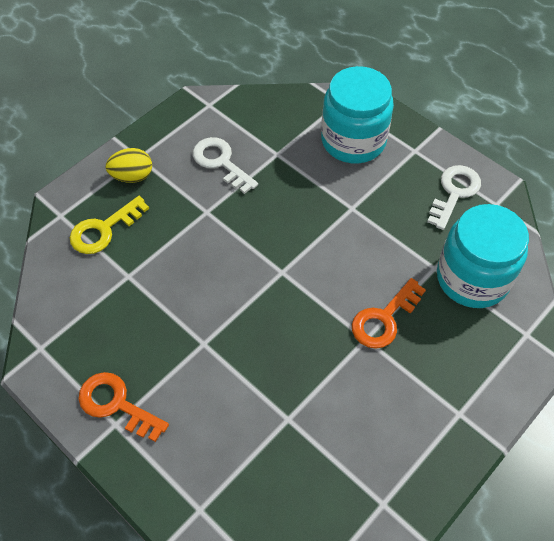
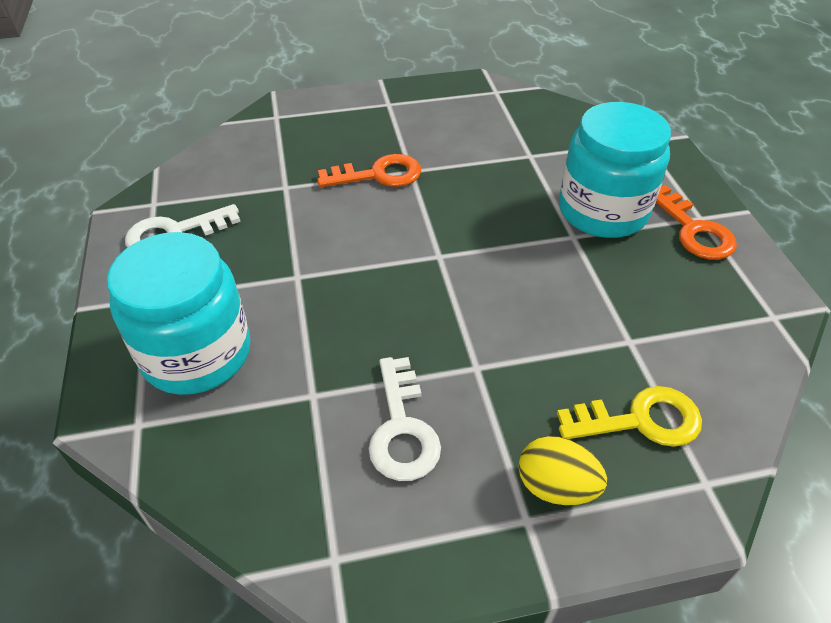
camera: 145 degrees left, 10 degrees down
turquoise jar [437,204,529,308] -> turquoise jar moved to [559,102,671,238]

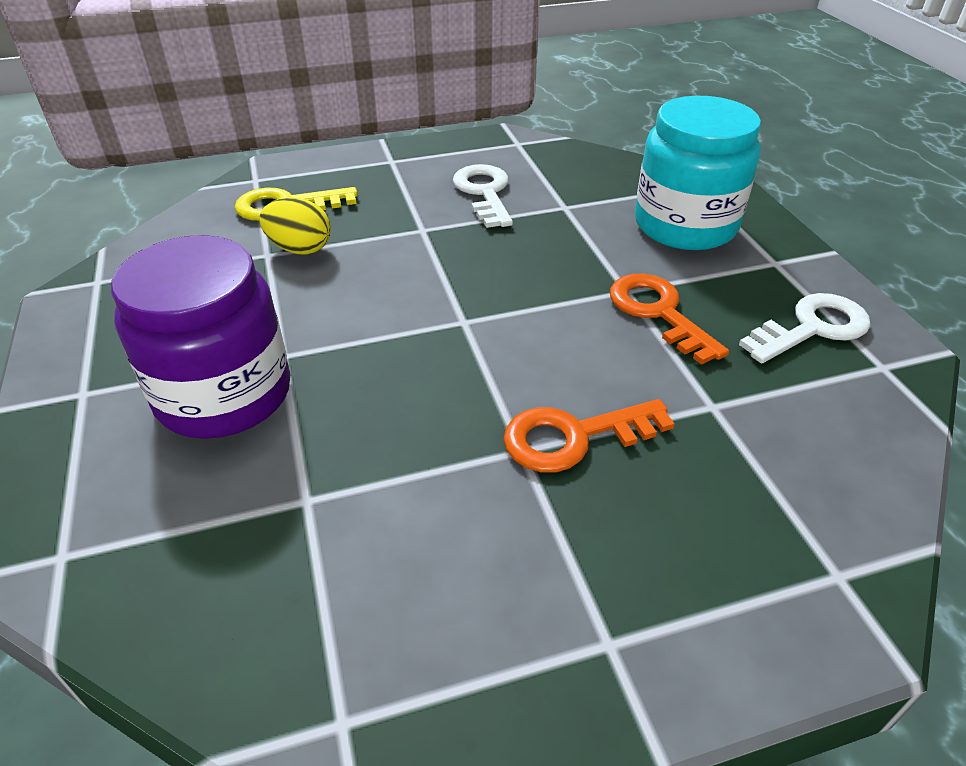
camera: 175 degrees right, 5 degrees down
yellow egg [519,436,607,505] -> yellow egg moved to [260,197,331,255]
turquoise jar [559,102,671,238] -> purple jar [111,235,291,439]
orange key [656,185,737,260] -> orange key moved to [610,274,729,365]

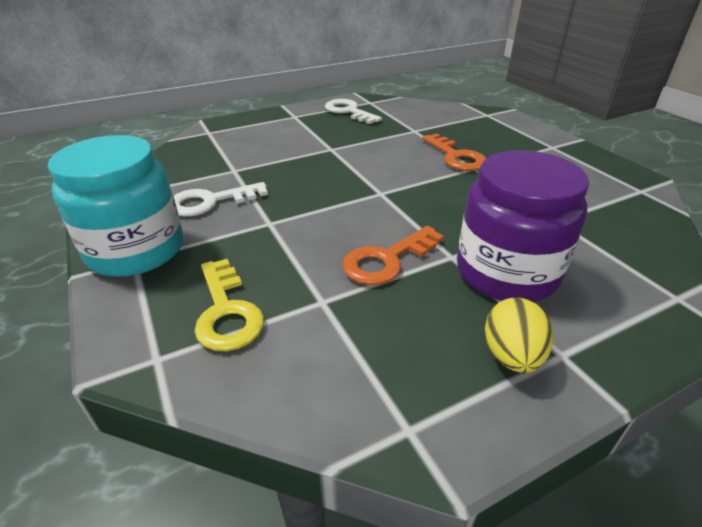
camera: 100 degrees left, 5 degrees down
yellow egg [260,197,331,255] -> yellow egg moved to [485,298,553,373]
orange key [610,274,729,365] -> orange key moved to [342,226,444,285]
turquoise jar [635,96,761,250] -> turquoise jar moved to [48,135,183,277]

